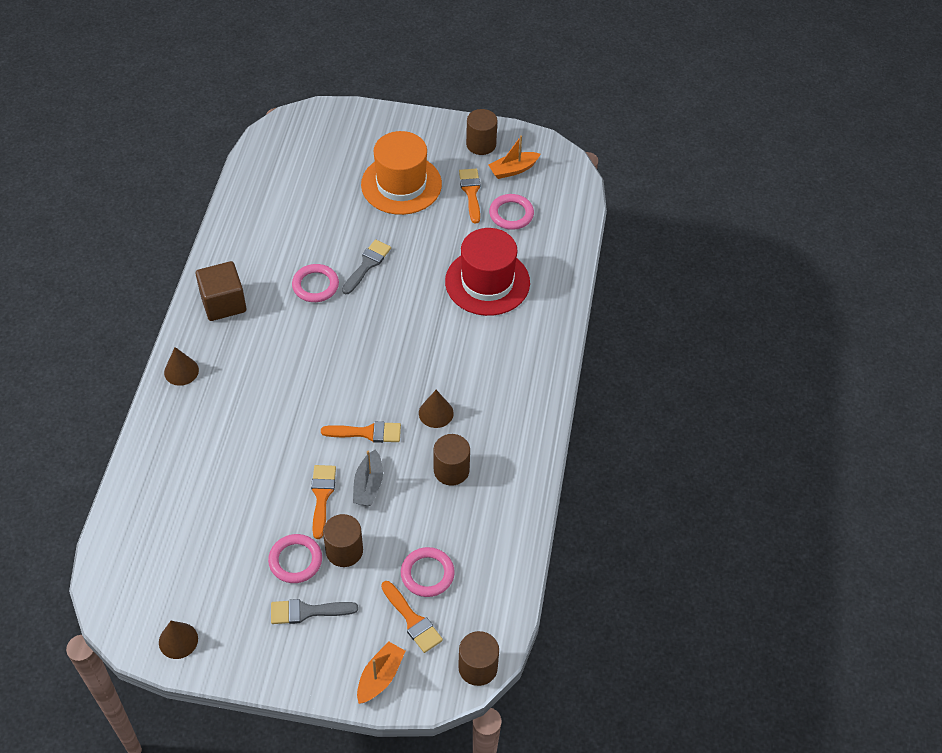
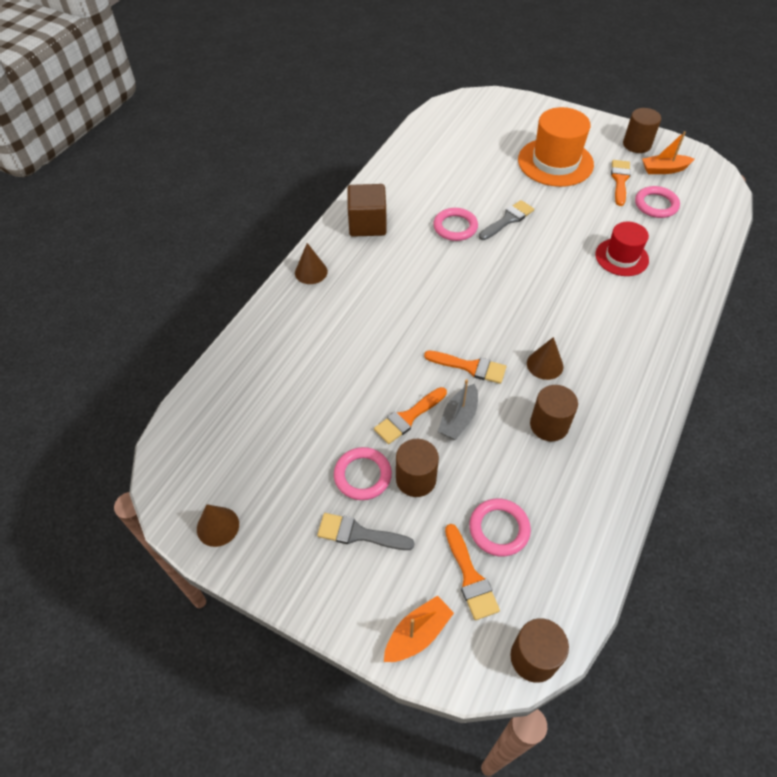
camera: 20 degrees right, 0 degrees up
orange brush [311,465,336,539] -> orange brush turned 150 degrees counterclockwise [374,387,447,444]
red hat [445,228,530,316] -> red hat [595,222,649,276], size x0.62

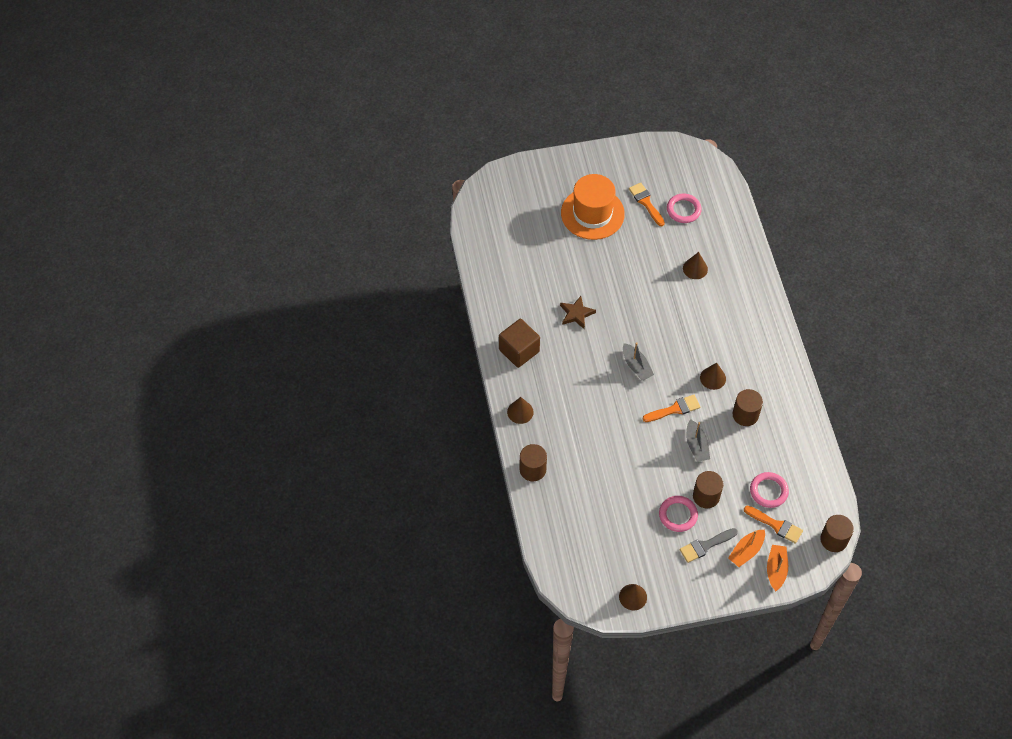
camera: 40 degrees left, 5 degrees up
orange brush [374,387,447,444] -> none
pink ring [433,208,478,241] -> brown star [560,296,596,329]
grey brush [479,200,534,240] -> none
red hat [595,222,649,276] -> brown cone [683,252,708,279]
brown cylinder [623,108,661,153] -> brown cylinder moved to [519,444,547,481]
orange boat [642,131,695,174] -> orange boat moved to [728,530,765,567]
none -> grey boat [623,342,654,381]

